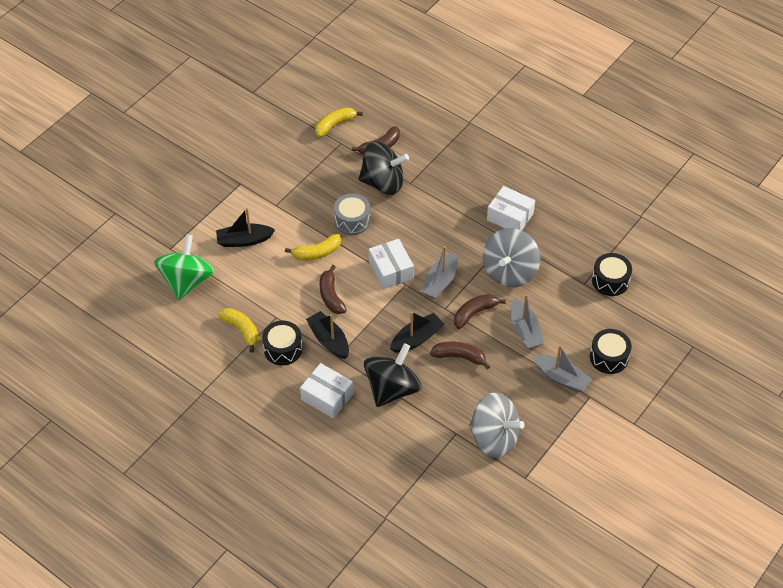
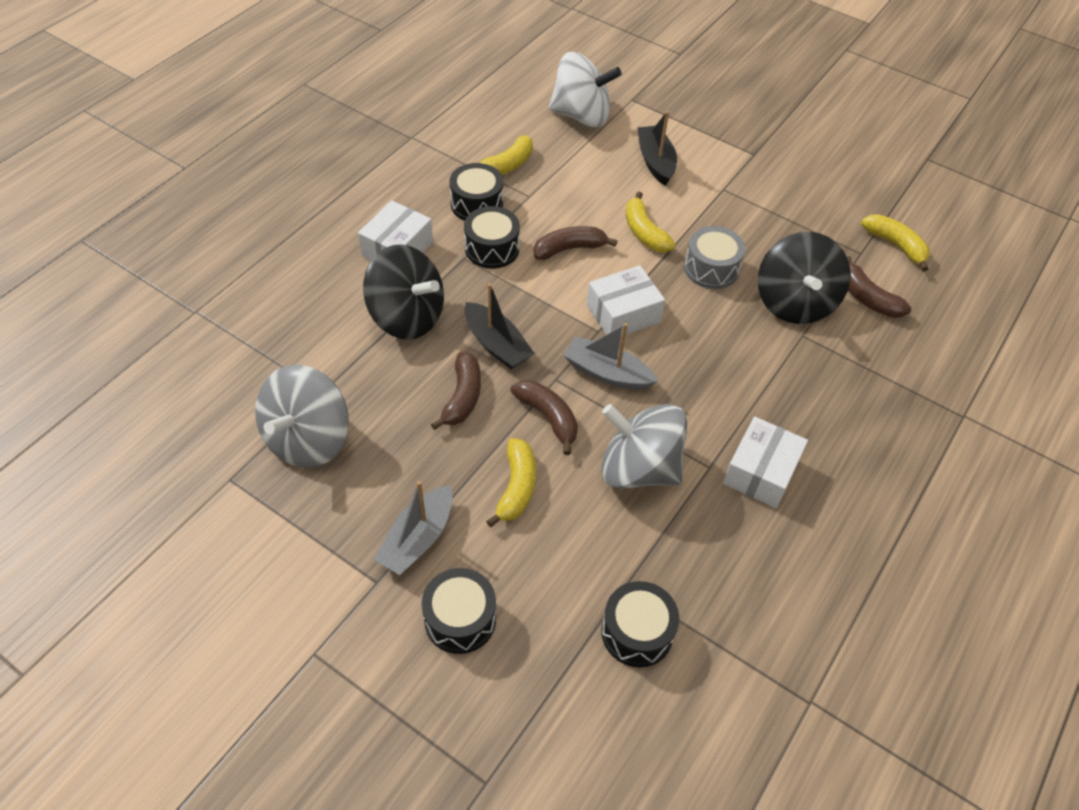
camera: 85 degrees right, 0 degrees up
green spinning top [154,234,214,300] -> white spinning top [549,52,622,127]
black boat [306,311,349,359] -> black drum [464,206,520,269]
grey boat [510,294,544,349] -> yellow banana [486,438,536,527]

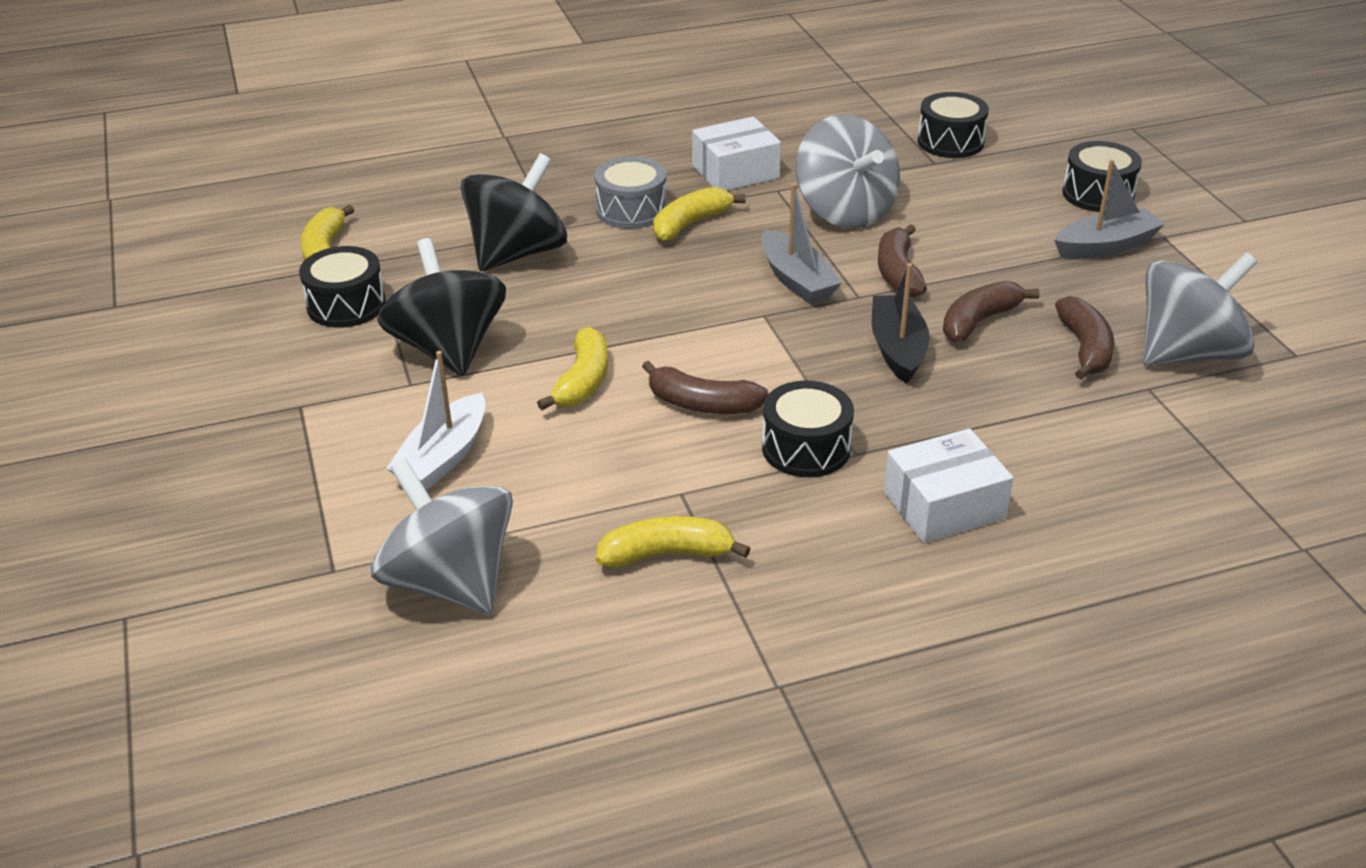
camera: 140 degrees left, 15 degrees down
black spinning top [363,244,444,340] -> black spinning top moved to [377,238,506,376]
black drum [450,163,503,221] -> black drum moved to [299,246,386,328]
yellow banana [486,438,536,527] -> yellow banana moved to [653,187,746,241]
white spinning top [549,52,622,127] -> grey spinning top [371,458,513,614]
white box [587,265,665,336] -> none
black boat [637,111,677,186] -> white boat [386,351,486,491]
grey drum [684,226,745,289] -> grey drum moved to [594,156,667,229]
brown banana [846,256,911,318] -> brown banana moved to [1055,296,1114,380]

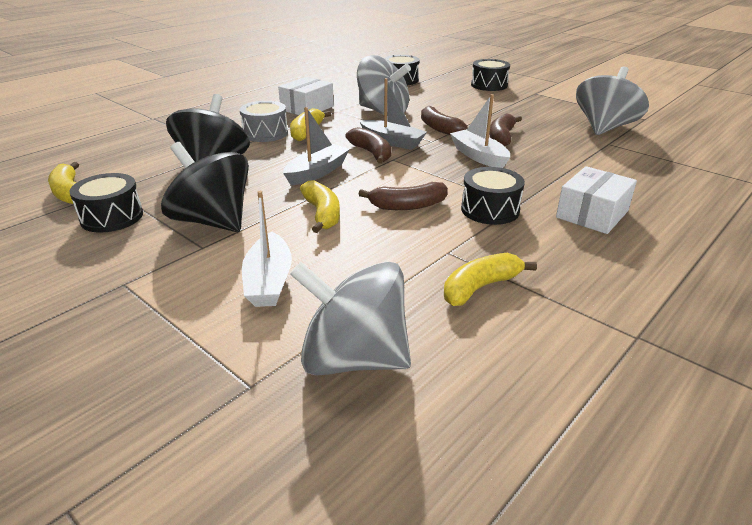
camera: 30 degrees left, 5 degrees down
black boat [872,263,930,384] -> white boat [450,94,510,168]
grey boat [1054,160,1165,259] -> grey boat moved to [283,107,350,185]
brown banana [1055,296,1114,380] -> brown banana moved to [345,127,391,164]

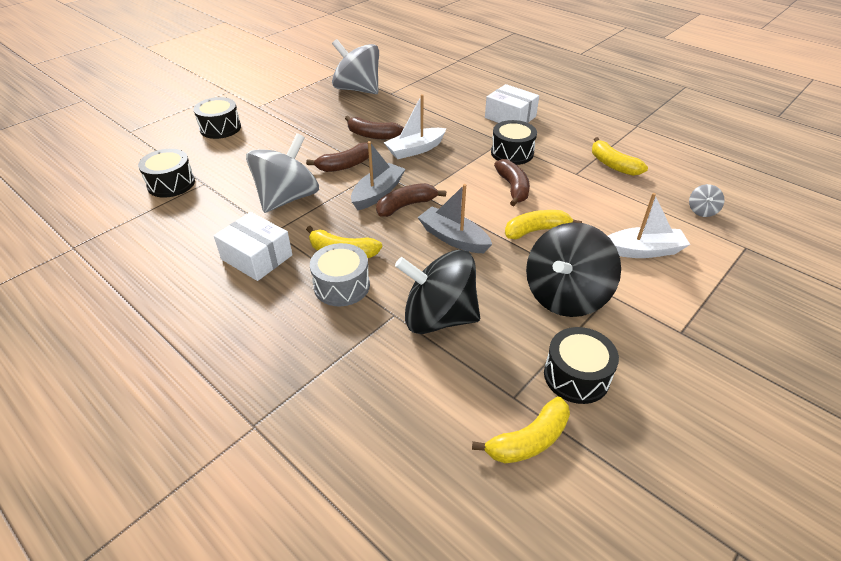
camera: 90 degrees left, 10 degrees up
grey spinning top [290,262,411,375] -> grey spinning top [689,184,724,217], size x0.42

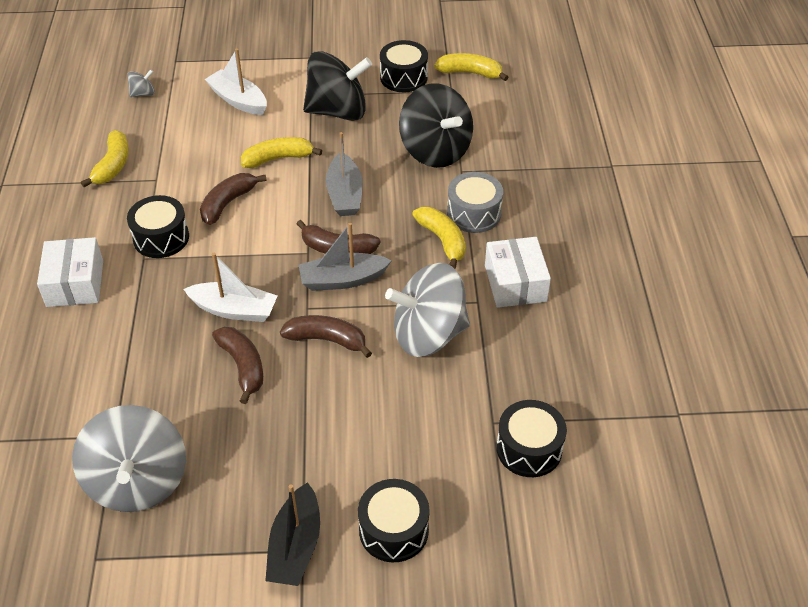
camera: 135 degrees left, 5 degrees up
yellow banana [505,210,582,240] -> yellow banana turned 135 degrees clockwise [241,137,322,168]
none -> black boat [265,482,320,586]

